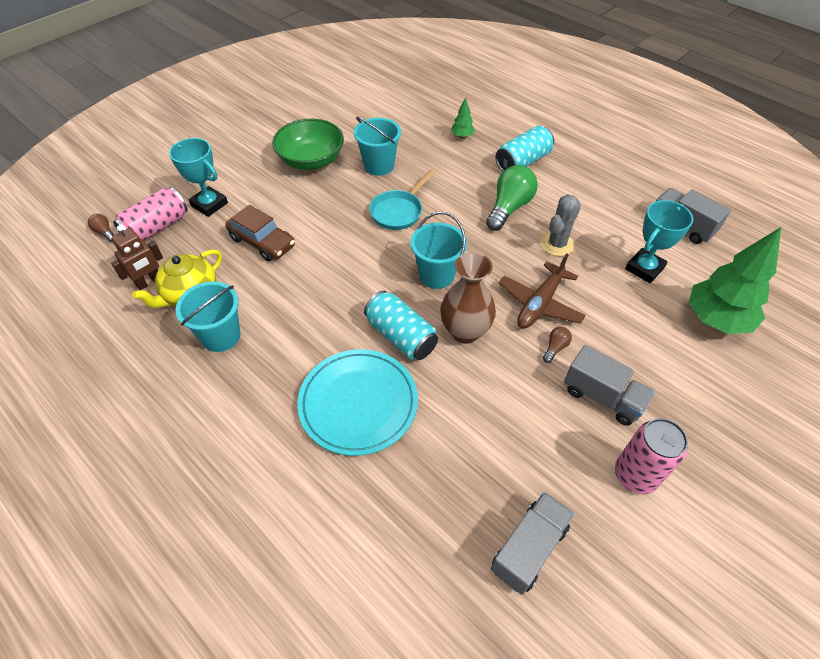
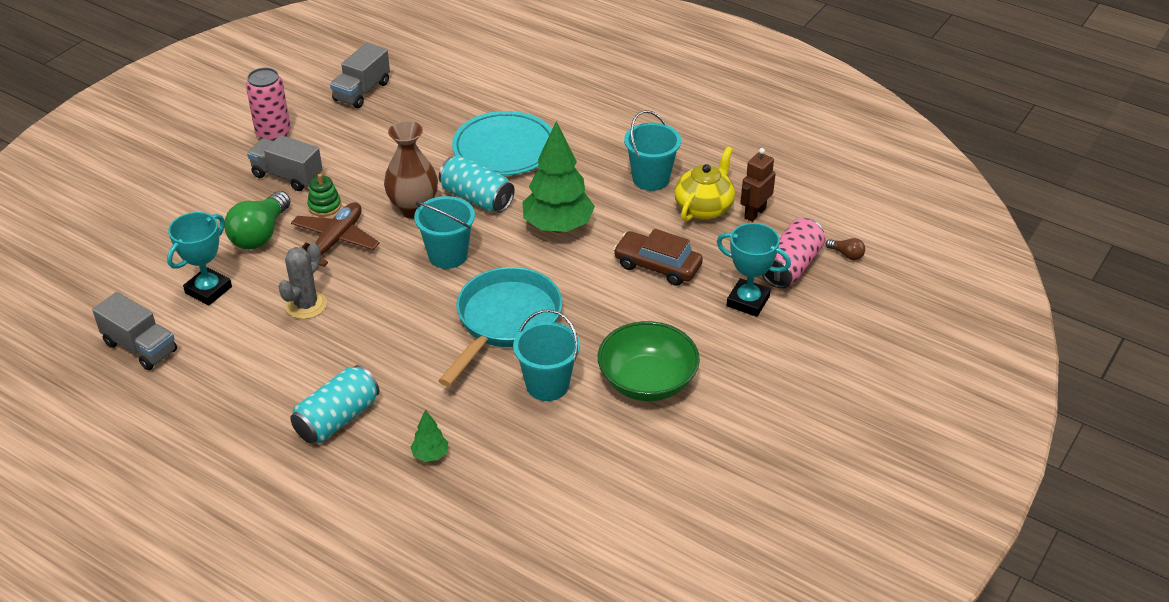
camera: 170 degrees right, 10 degrees down
turquoise pan [369,170,435,230] -> turquoise pan [438,267,562,387], size x1.57
green light bulb [486,165,538,231] -> green light bulb moved to [225,191,290,249]
brown light bulb [543,327,572,363] -> green stacking toy [307,174,341,217]
green tree [689,227,781,334] -> green tree moved to [522,121,595,233]

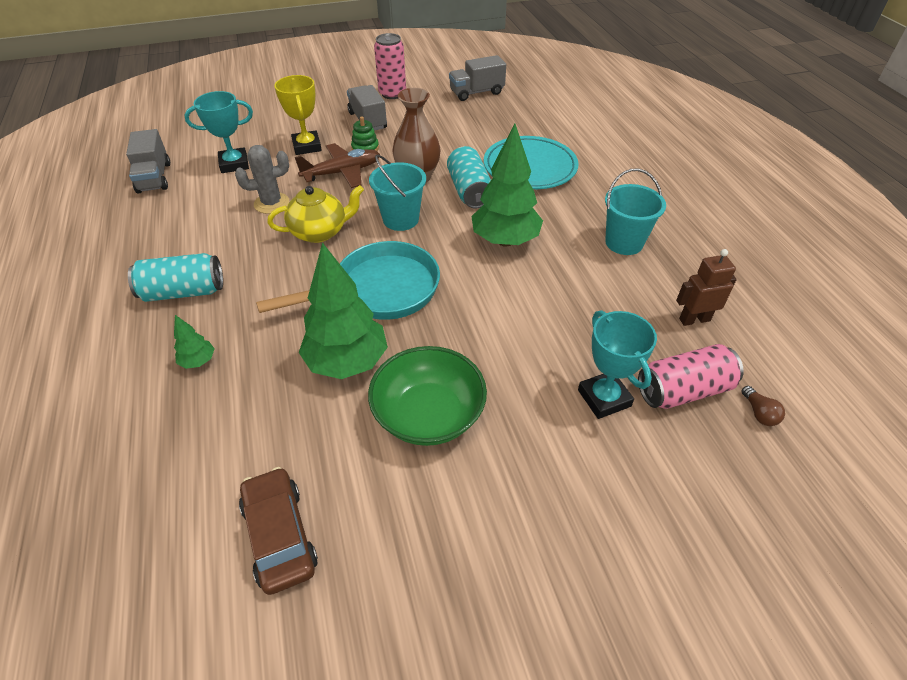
camera: 40 degrees right, 5 degrees up
green light bulb [225,191,290,249] -> yellow trophy [274,75,322,155]
turquoise bucket [513,310,580,401] -> green tree [299,242,388,379]
brown car [613,229,703,286] -> brown car moved to [239,467,318,595]
yellow teapot [674,146,735,222] -> yellow teapot moved to [267,185,364,243]

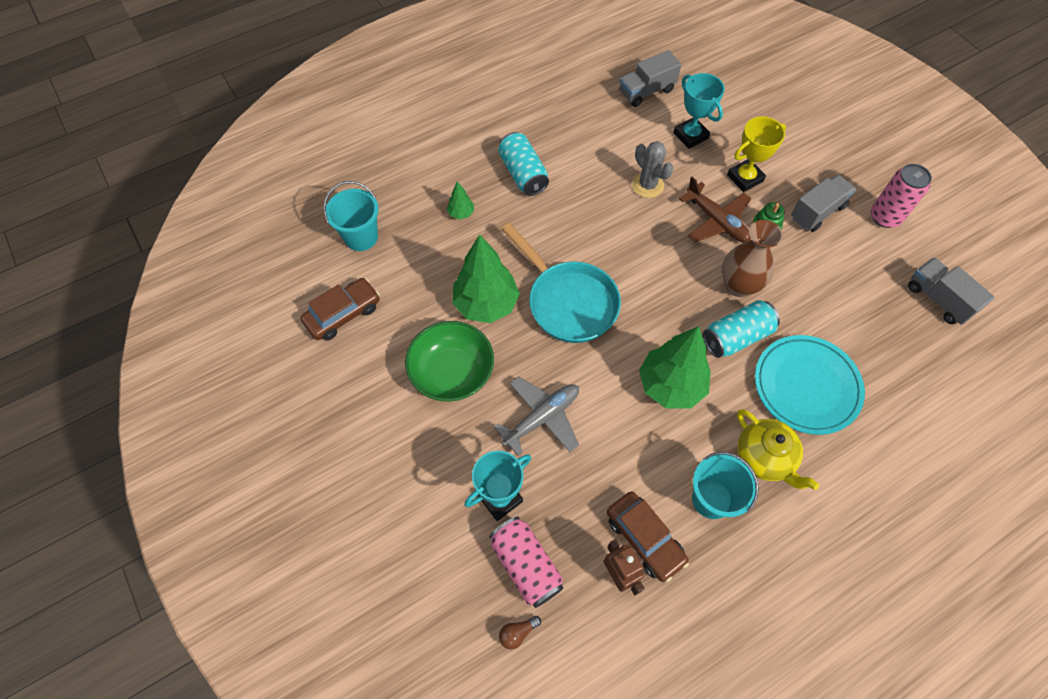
camera: 75 degrees right, 15 degrees up
yellow teapot [267,185,364,243] -> yellow teapot moved to [737,409,819,490]
turquoise bucket [369,155,426,231] -> turquoise bucket moved to [323,181,379,251]
none -> grey plane [494,376,579,456]
none -> brown car [607,492,689,582]

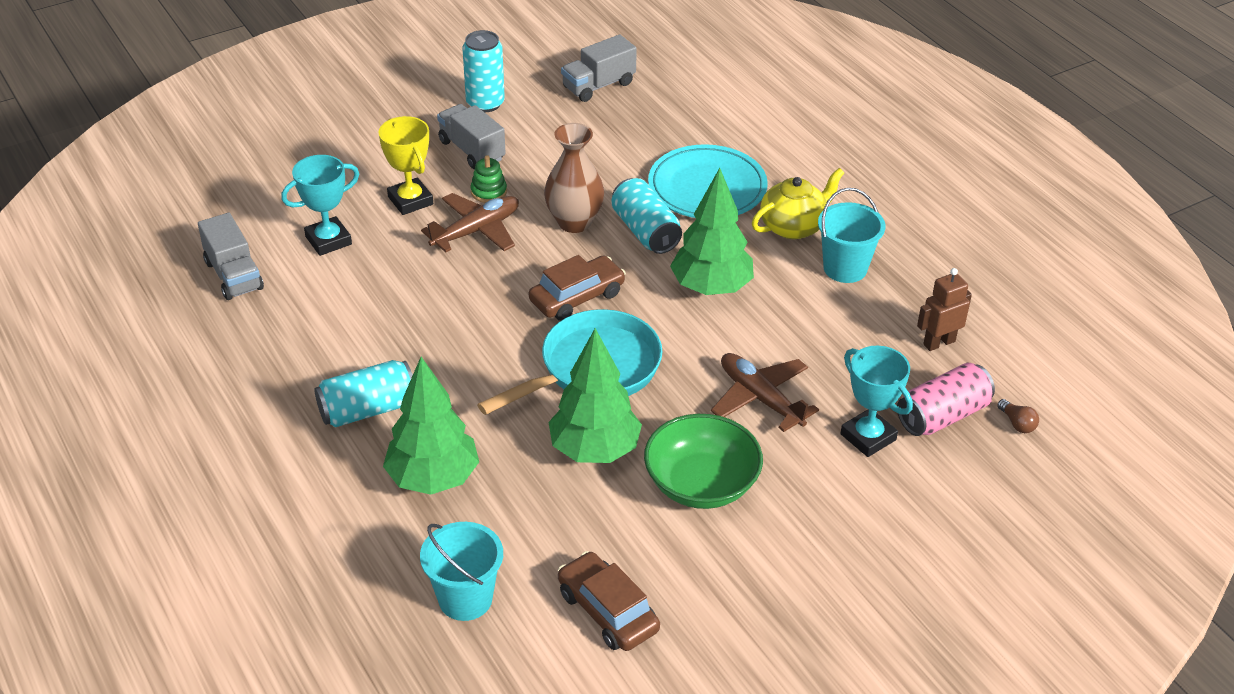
camera: 90 degrees left, 20 degrees down
green tree [447,181,474,219] -> green tree [383,357,479,495], size x2.25
grey plane [494,376,579,456] -> brown plane [711,353,819,432]
brown car [607,492,689,582] -> brown car moved to [529,255,626,321]
grey cactus [632,141,674,198] -> none
pink can [871,164,932,228] -> turquoise can [463,30,505,112]

